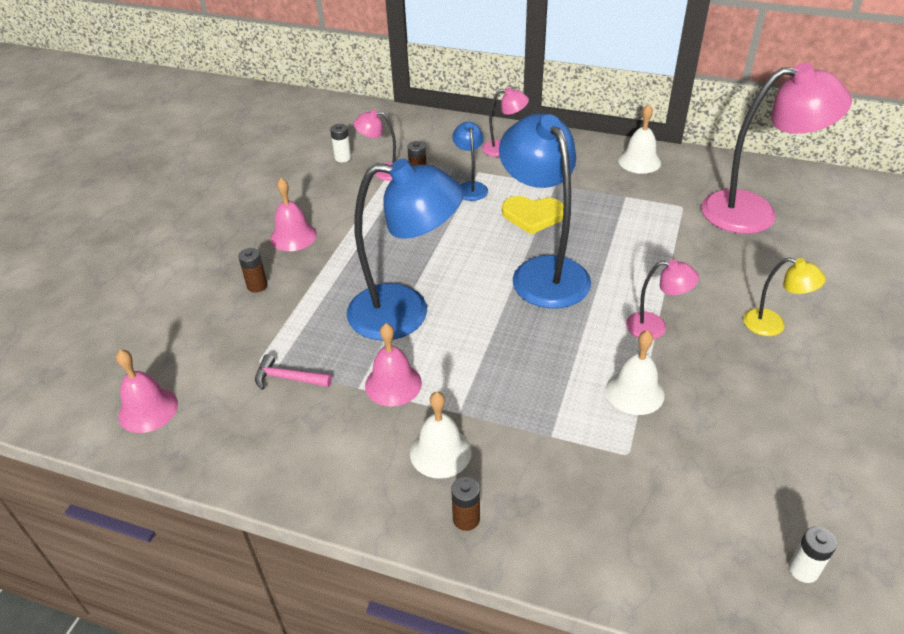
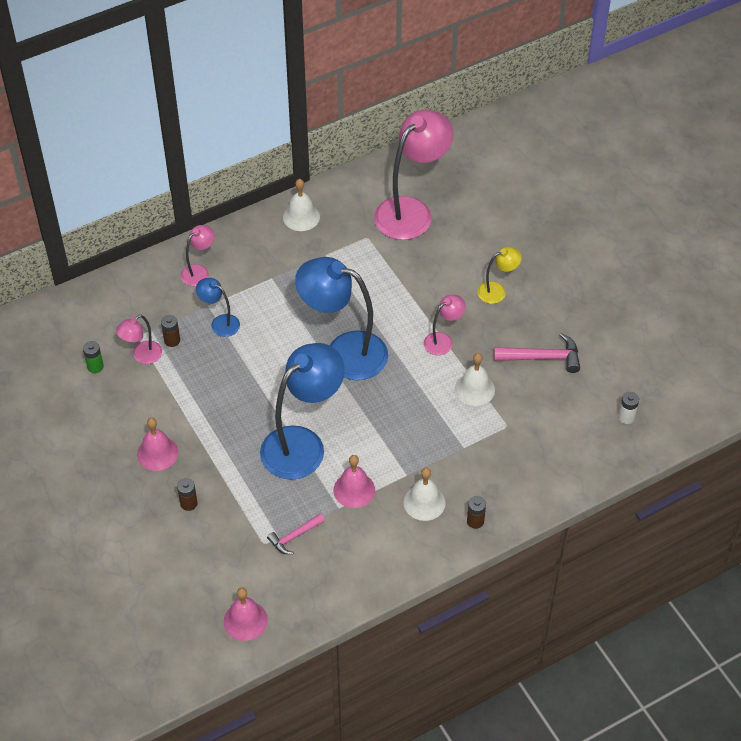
camera: 50 degrees left, 10 degrees up
white battery [330,124,351,162] -> green battery [83,341,104,373]
yellow heart [502,196,563,234] -> none
none -> pink hammer [494,333,580,373]

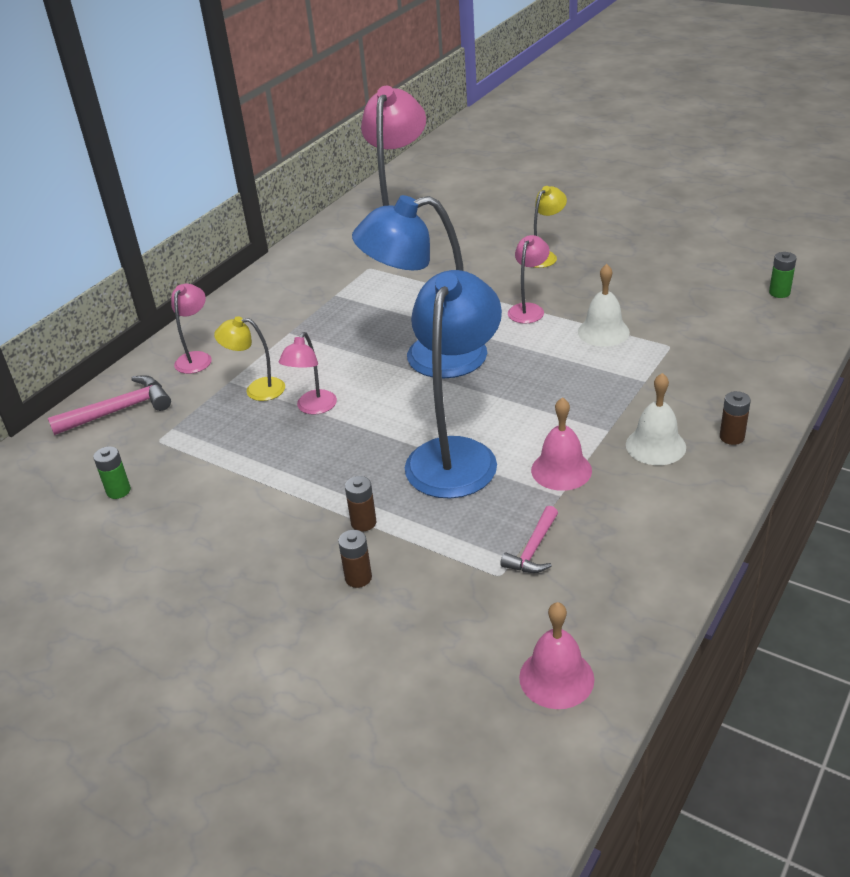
camera: 25 degrees left, 15 degrees down
pink lamp [116,315,162,364] -> pink lamp moved to [279,332,337,415]
pink bell [137,418,178,471] -> none
brown battery [161,315,180,347] -> brown battery moved to [345,476,376,532]
blue lamp [196,278,240,337] -> yellow lamp [214,316,285,401]
white bell [283,179,320,231] -> none
pink hammer [494,333,580,373] -> pink hammer moved to [48,375,171,435]
white battery [618,392,639,424] -> green battery [769,252,797,298]

